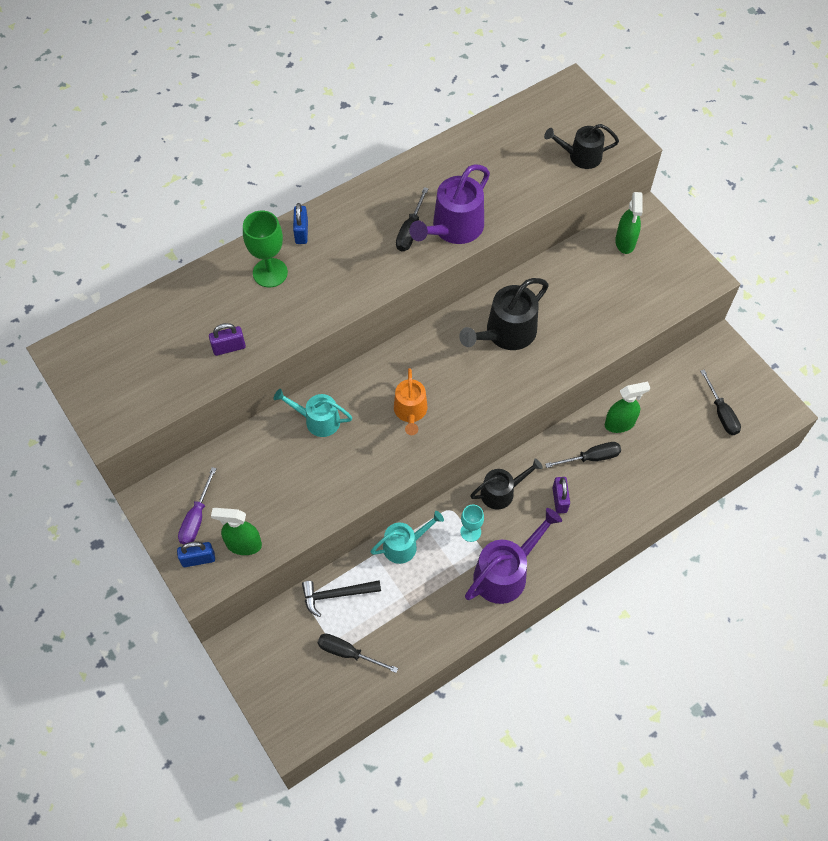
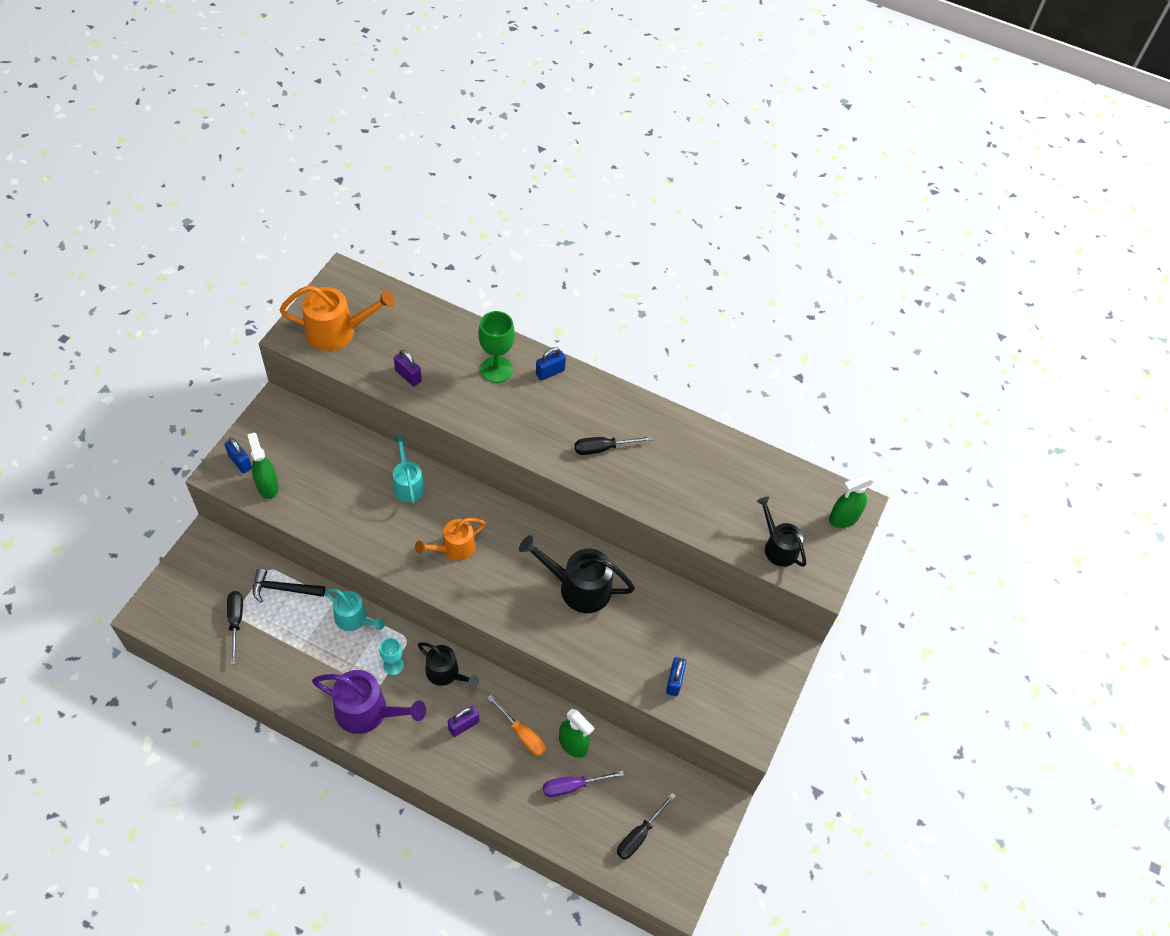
camera: 55 degrees right, 5 degrees down
purple screwdriver [178,467,217,545] -> purple screwdriver moved to [543,770,624,797]
black hammer [302,580,381,617] -> black hammer turned 45 degrees counterclockwise [253,568,325,603]
purple watering can [409,164,490,244] -> none
black screwdriver [545,442,621,468] -> orange screwdriver [487,695,546,756]
green spray bottle [615,192,642,254] -> green spray bottle moved to [829,474,874,528]
none -> orange watering can [279,285,395,351]
none -> blue padlock [666,657,686,696]

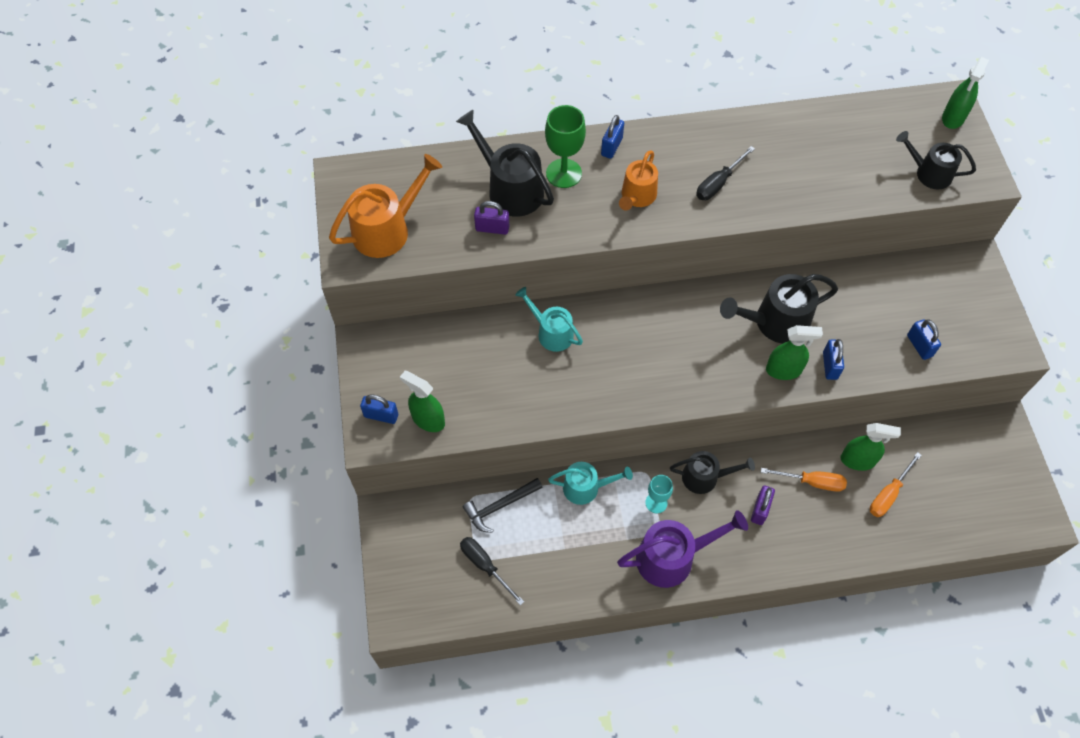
camera: 30 degrees left, 5 degrees up
orange watering can [415,518,486,561] -> orange watering can moved to [619,150,658,211]
purple screwdriver [543,770,624,797] -> orange screwdriver [870,452,922,517]
black screwdriver [617,793,675,860] -> none
none -> black watering can [456,110,554,217]
none -> green spray bottle [766,325,823,380]
none -> blue padlock [823,339,844,380]

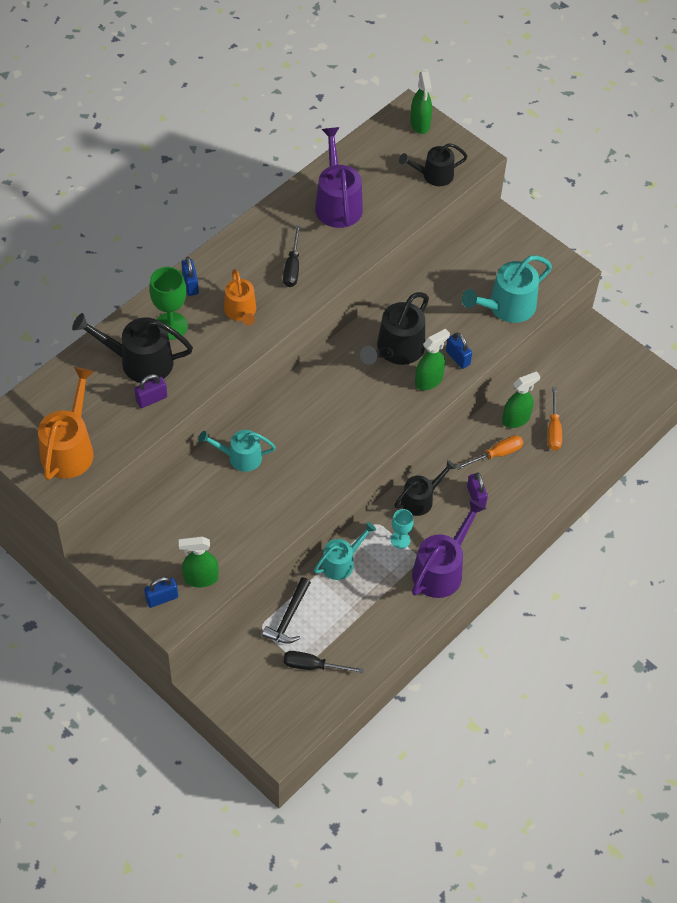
camera: 40 degrees left, 5 degrees down
blue padlock [907,319,941,360] -> turquoise watering can [462,255,552,323]
none -> purple watering can [315,127,363,228]

